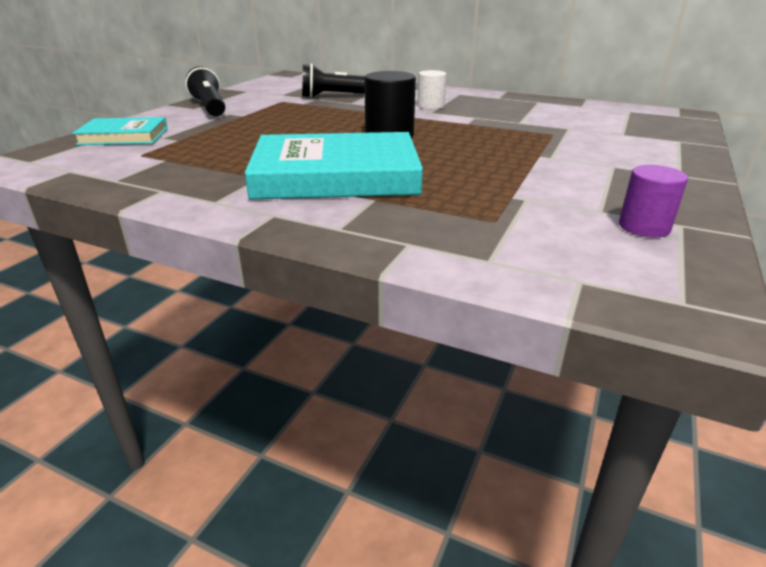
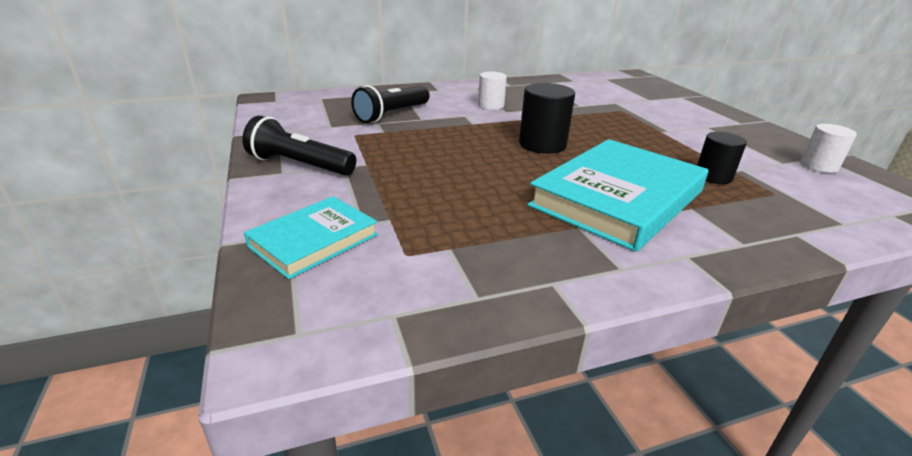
camera: 45 degrees left, 0 degrees up
purple cylinder [619,165,688,238] -> white cylinder [801,124,857,173]
none -> black cylinder [697,132,747,184]

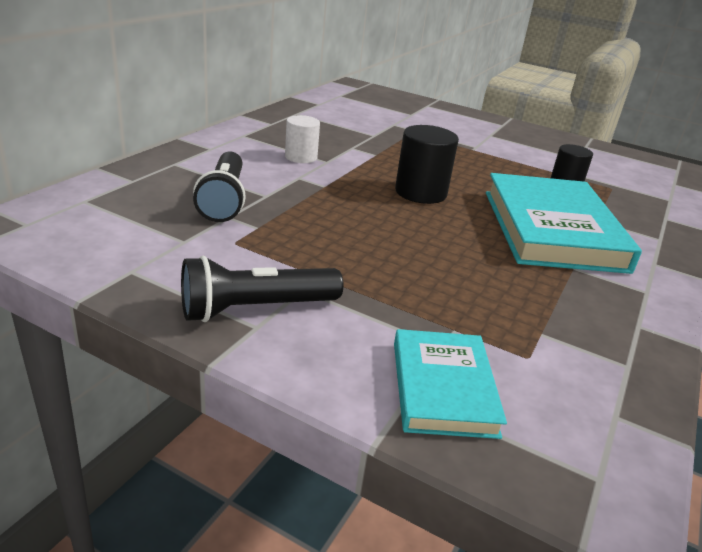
camera: 45 degrees left, 0 degrees up
white cylinder [801,124,857,173] -> none

